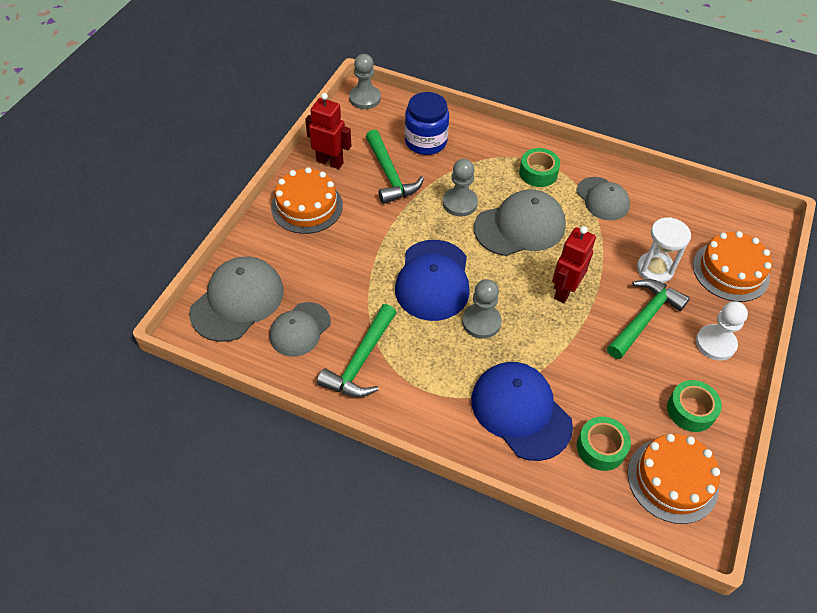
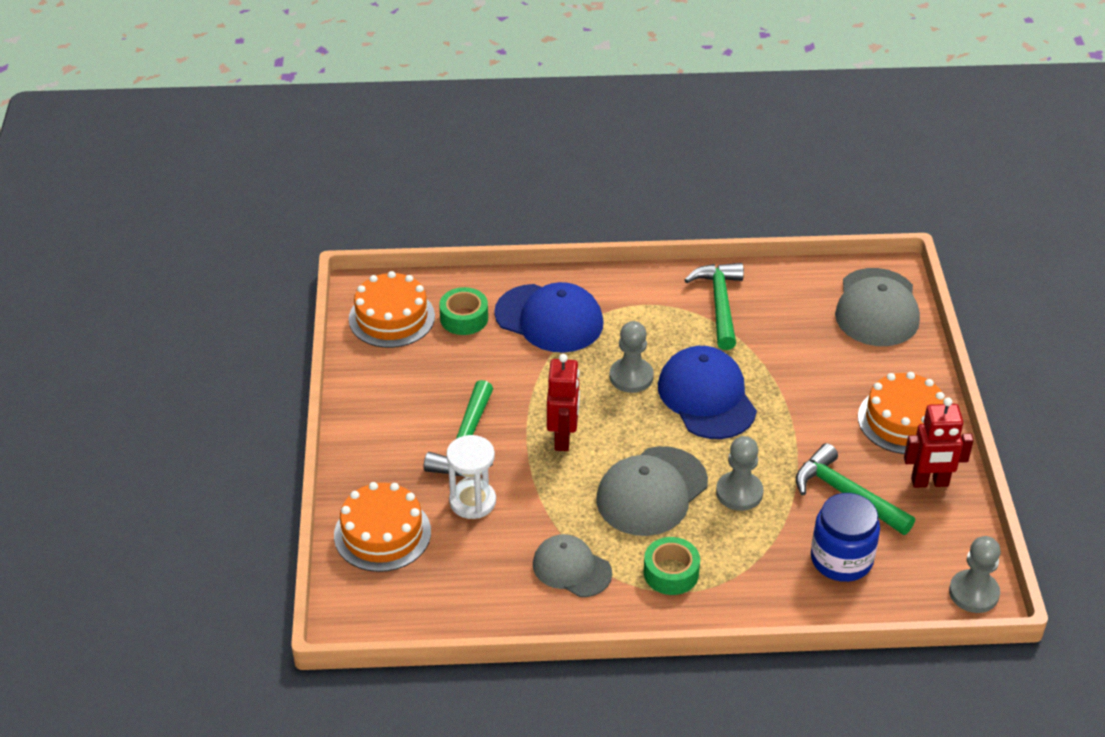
camera: 155 degrees right, 10 degrees down
grey cap [269,302,331,356] -> none
green tape [667,380,722,432] -> none
white pawn [696,301,748,361] -> none

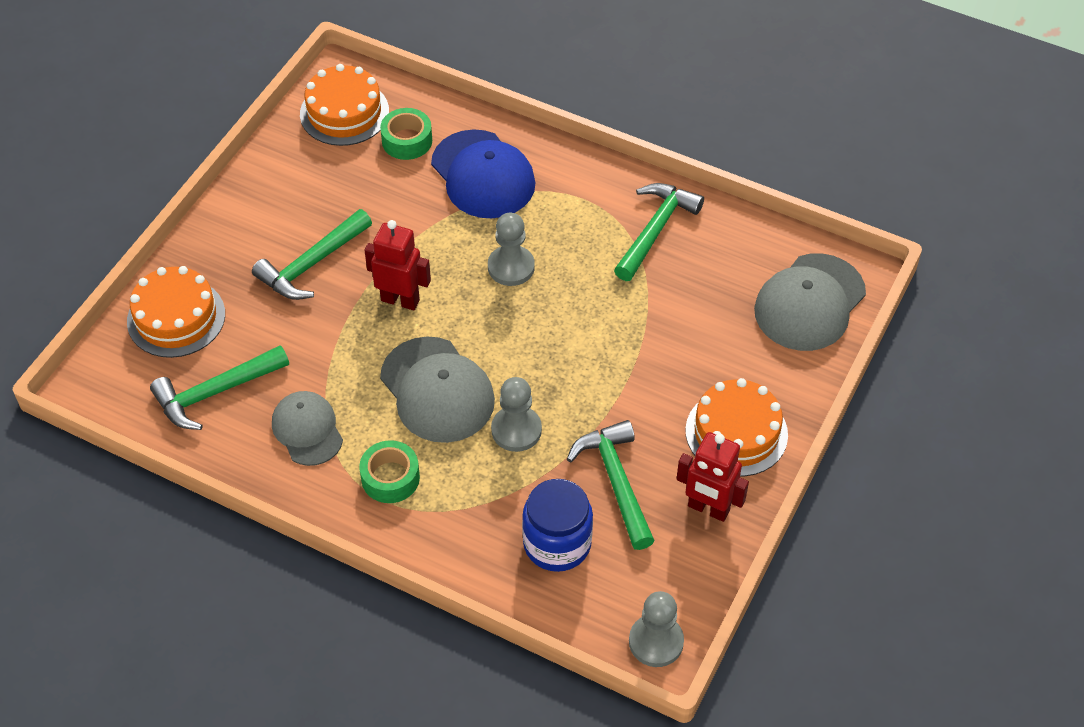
camera: 30 degrees right, 10 degrees up
white hourglass [446,435,496,519] -> none
red robot [547,354,580,451] -> red robot turned 105 degrees counterclockwise [364,220,431,310]
grey cap [596,446,708,536] -> grey cap turned 105 degrees counterclockwise [380,337,495,443]
blue cap [658,346,757,439] -> none
none -> green hammer [150,345,289,430]

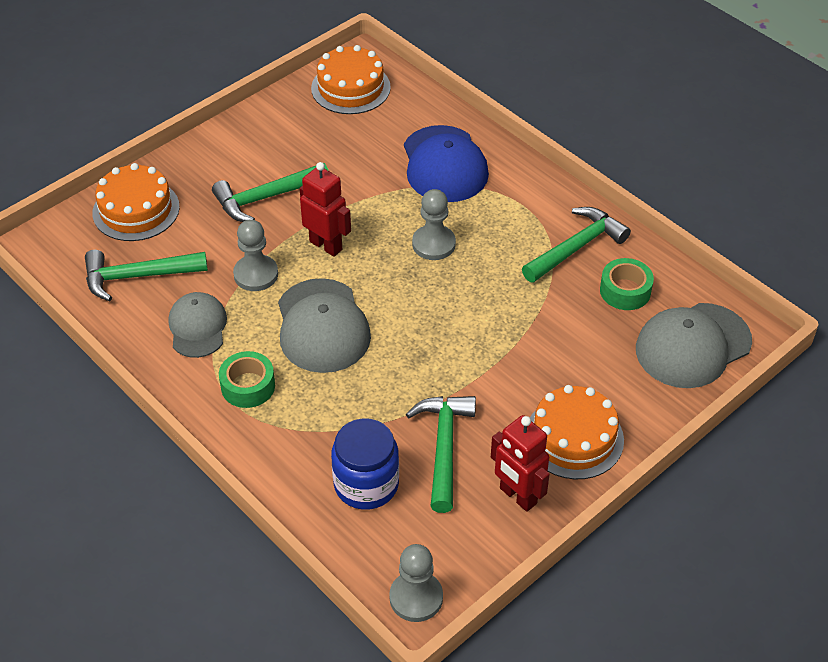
camera: 20 degrees right, 5 degrees down
green tape [380,108,432,160] -> green tape moved to [600,258,654,310]
grey pawn [491,377,542,452] -> grey pawn moved to [233,219,278,291]

